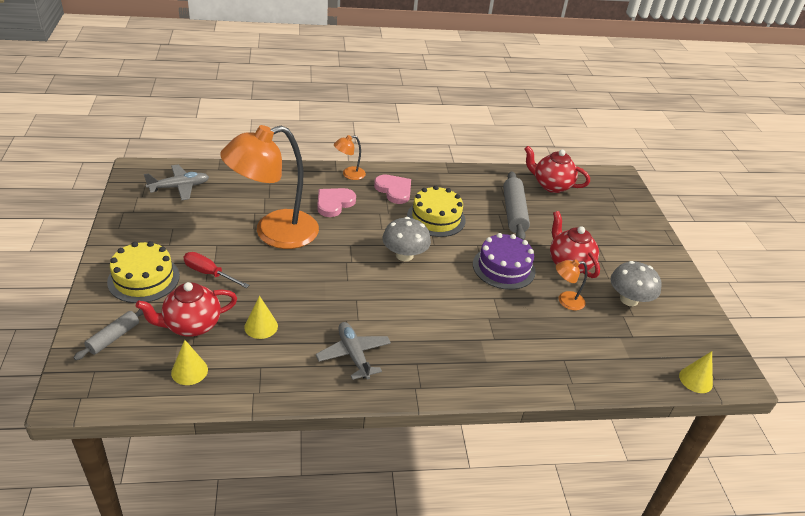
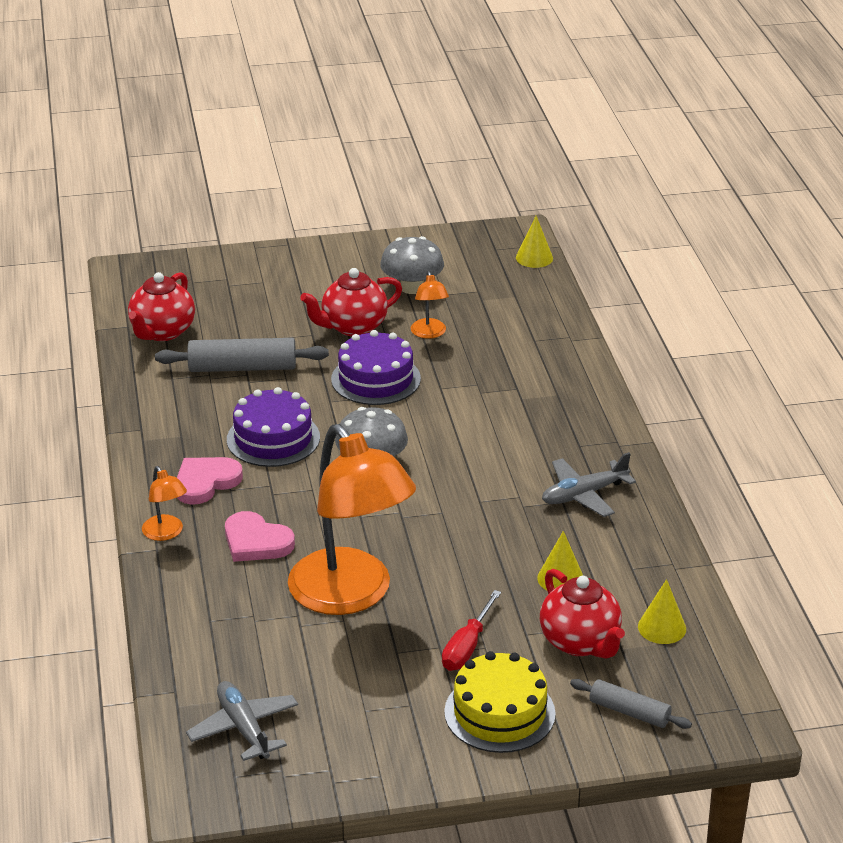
camera: 90 degrees left, 5 degrees down
yellow cake [407,186,466,237] -> purple cake [227,387,320,467]

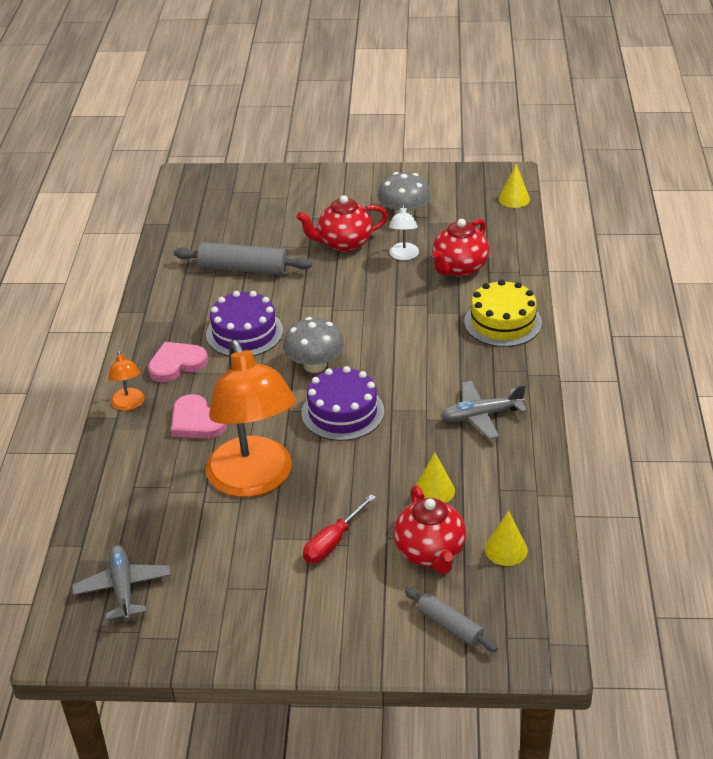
camera: 15 degrees right, 5 degrees up
red teapot [128,272,195,341] -> red teapot moved to [432,219,489,277]
purple cake [331,330,421,405] -> purple cake moved to [301,366,384,441]
orange lamp [411,271,449,339] -> white lamp [389,204,419,260]
yellow cake [444,651,556,753] -> yellow cake moved to [464,279,542,347]

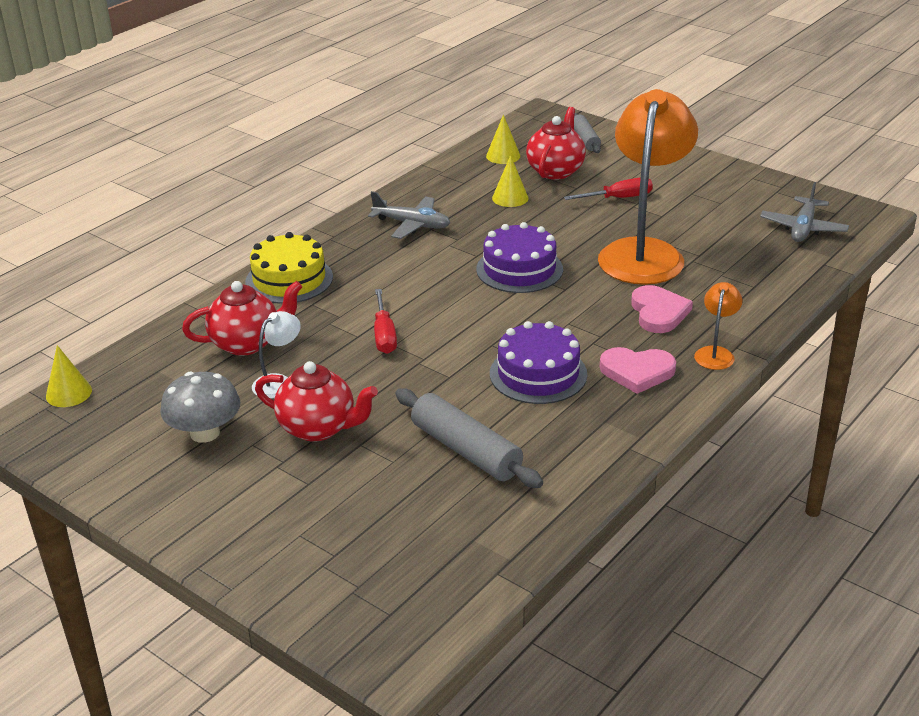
camera: 145 degrees left, 5 degrees down
grey mushroom [283,317,344,373] -> none
none -> red screwdriver [374,289,397,354]

